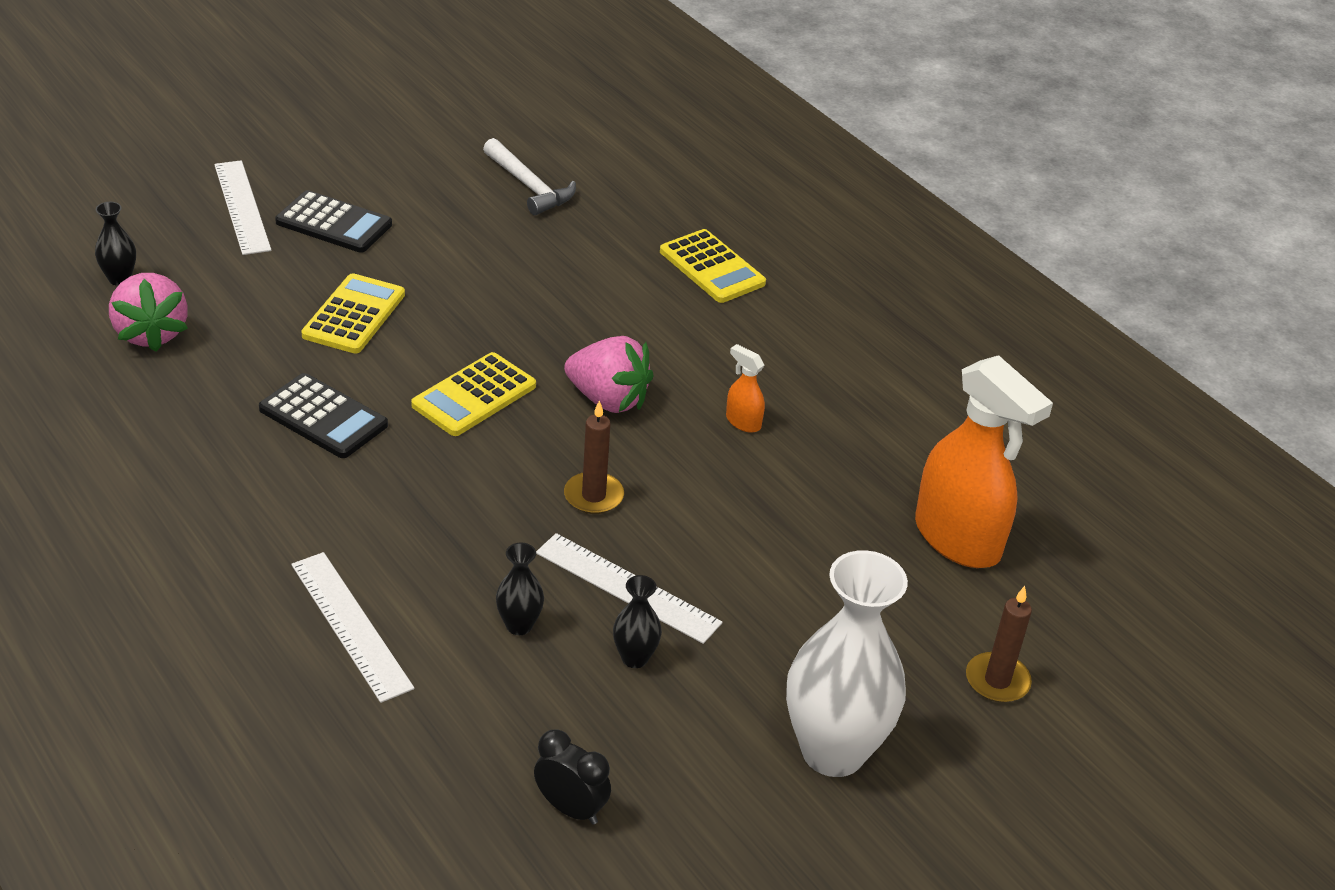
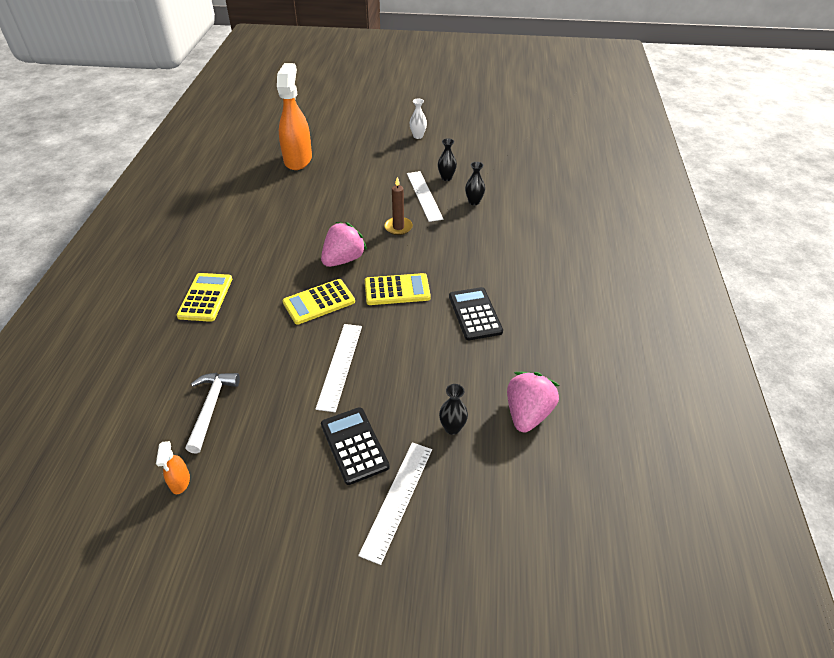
camera: 135 degrees left, 5 degrees up
black vase [95,202,136,286] -> black vase moved to [439,384,468,435]
white ruler [291,552,414,703] -> white ruler moved to [316,324,362,412]
yellow calculator [301,273,405,354] -> yellow calculator moved to [282,279,355,325]
black clock [534,729,611,825] -> none
pink strawberry [564,336,654,413] -> pink strawberry turned 60 degrees clockwise [321,222,367,267]
orange spray bottle [726,344,765,433] -> orange spray bottle moved to [156,441,190,494]
white vase [786,550,908,777] -> white vase [410,99,427,139], size x0.43
brown candle [966,586,1032,703] -> none

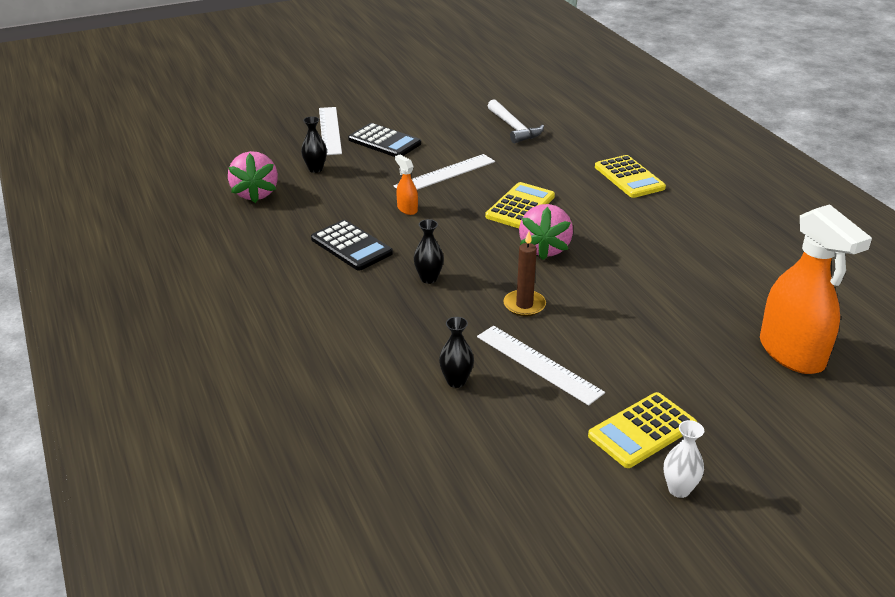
camera: 150 degrees right, 10 degrees down
orange spray bottle [156,441,190,494] -> orange spray bottle moved to [395,155,418,215]
white ruler [316,324,362,412] -> white ruler turned 75 degrees clockwise [393,154,495,190]
yellow calculator [365,273,431,305] -> yellow calculator moved to [588,392,697,468]
black vase [438,138,457,181] -> black vase moved to [414,219,444,284]

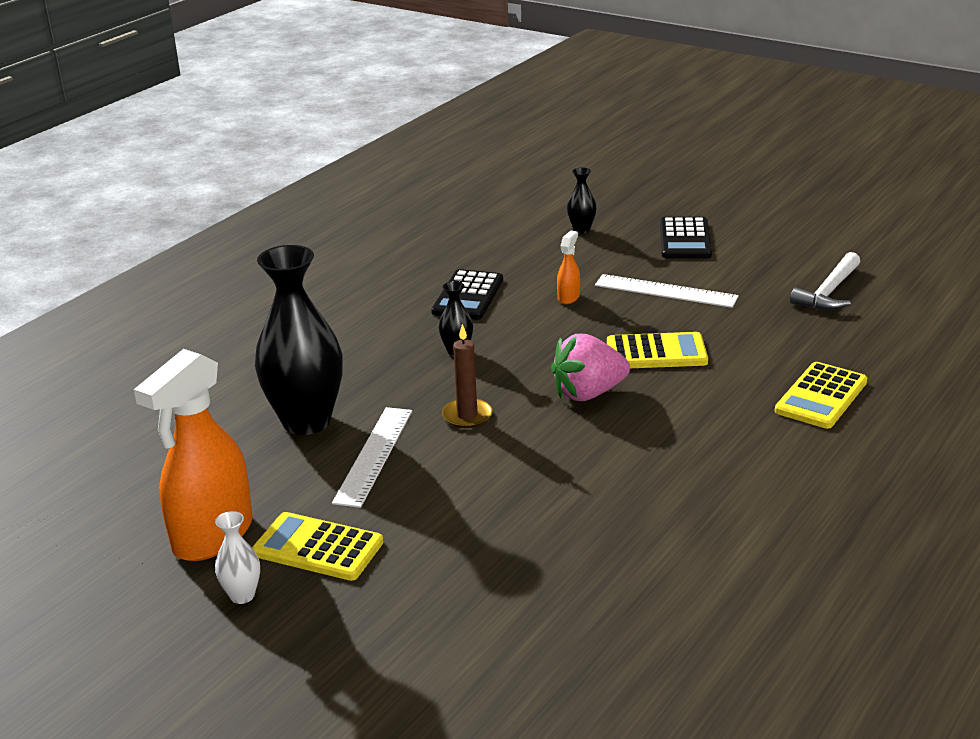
camera: 60 degrees right, 5 degrees down
pink strawberry [228,151,278,203] -> none
white ruler [319,107,342,155] -> none
black vase [439,317,474,388] -> black vase [255,245,343,435], size x2.30
orange spray bottle [760,204,872,374] -> orange spray bottle moved to [134,349,253,561]

